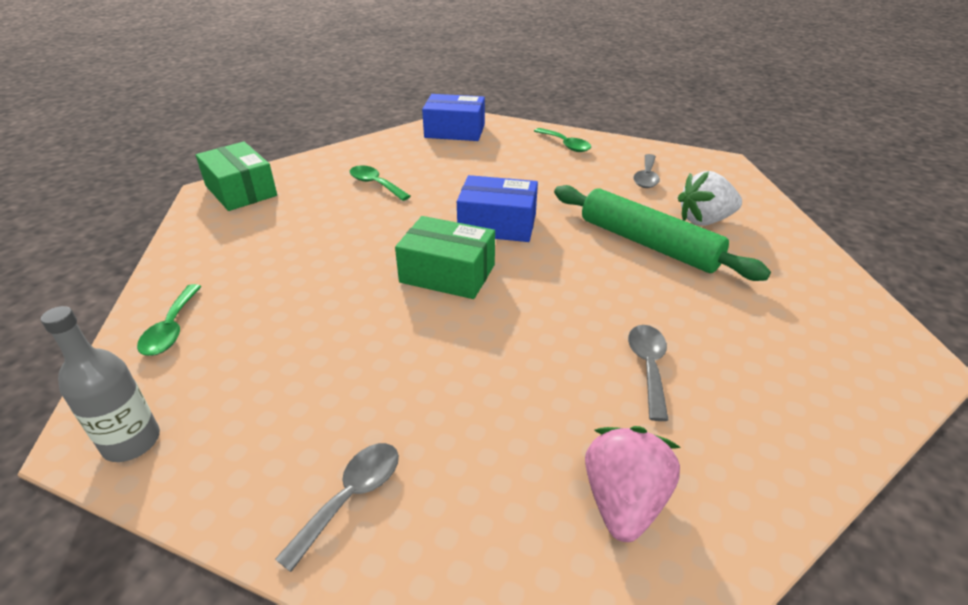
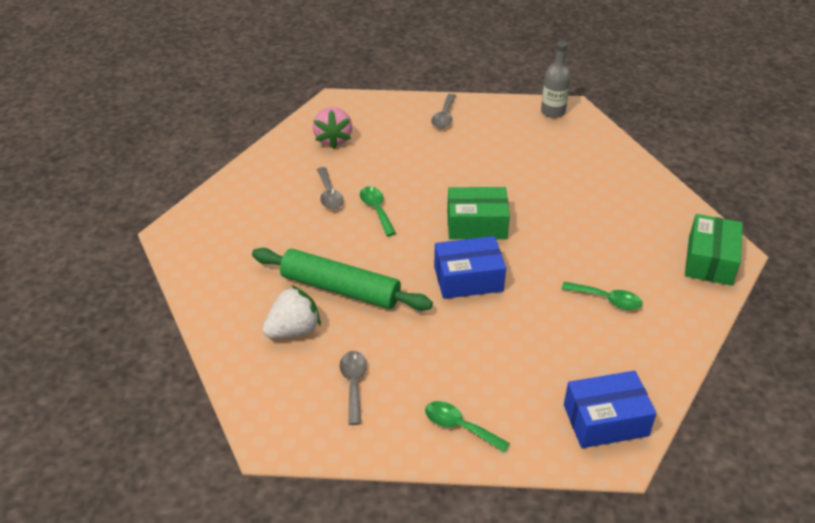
camera: 160 degrees right, 5 degrees up
green spoon [137,284,202,356] -> green spoon moved to [360,186,396,236]
green box [196,142,277,211] -> green box turned 75 degrees clockwise [685,214,743,286]

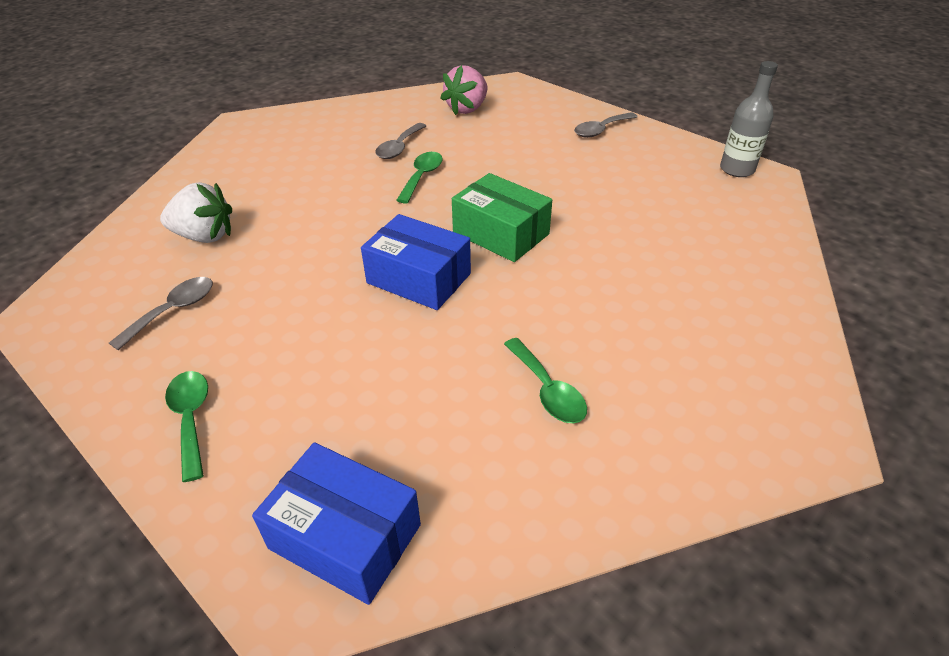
camera: 40 degrees right, 0 degrees up
green rolling pin [252,248,433,311] -> none
green box [685,214,743,286] -> none

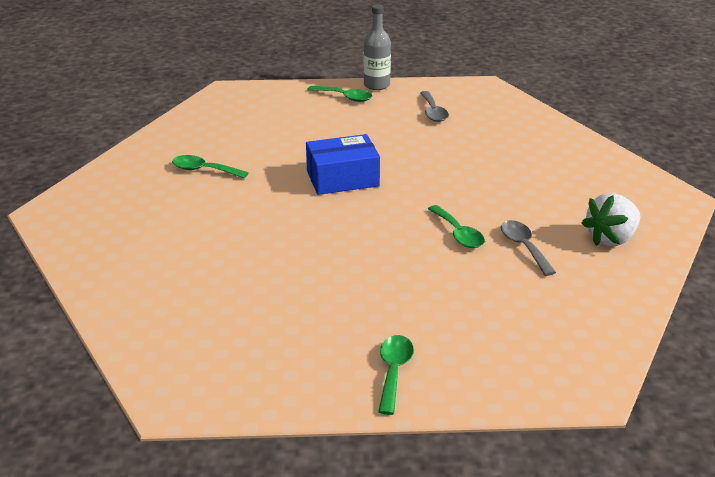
camera: 135 degrees right, 10 degrees down
white strawberry [160,182,232,243] -> white strawberry moved to [582,193,640,246]
blue box [252,442,421,605] -> none
pink strawberry [440,65,487,115] -> none
green box [452,173,552,262] -> none
grey spoon [574,112,638,138] -> green spoon [378,335,414,415]
grey bottle [720,61,778,177] -> grey bottle moved to [363,5,391,90]

